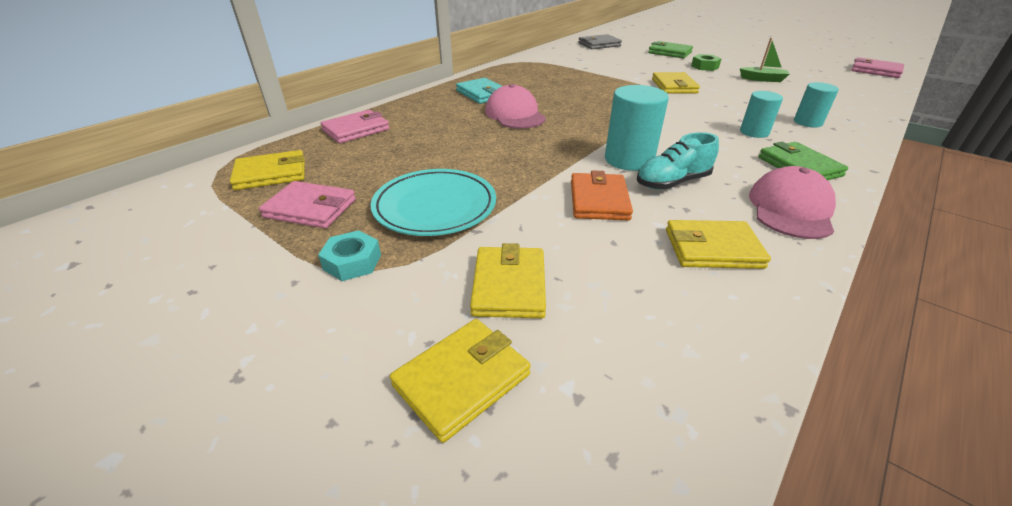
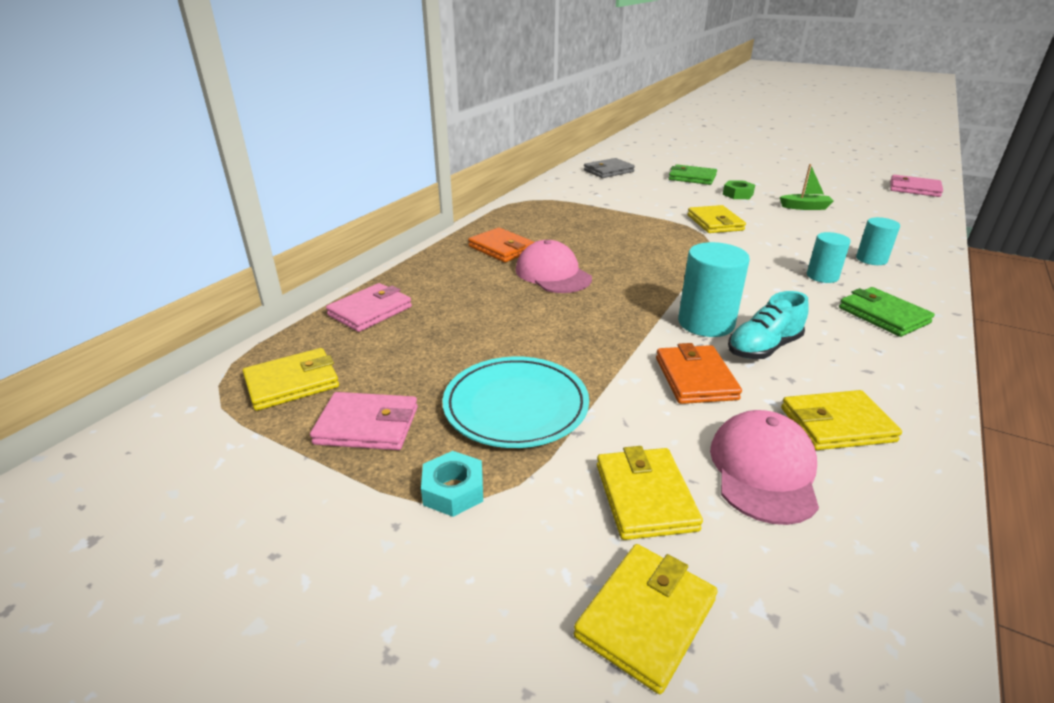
camera: 10 degrees left, 5 degrees down
turquoise wallet [456,78,502,104] -> orange wallet [468,228,534,262]
pink cap [749,166,836,239] -> pink cap moved to [710,410,819,525]

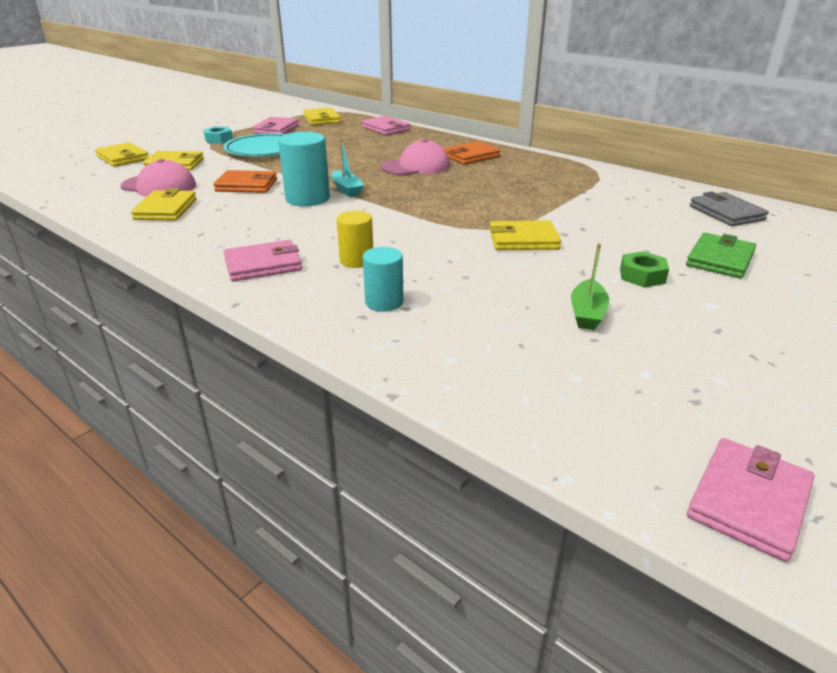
camera: 100 degrees right, 0 degrees up
turquoise shoe [728,291,809,359] -> none
turquoise cylinder [807,232,851,283] -> yellow cylinder [337,211,373,268]
green wallet [839,287,935,337] -> pink wallet [223,240,302,281]
none -> turquoise boat [331,139,364,197]

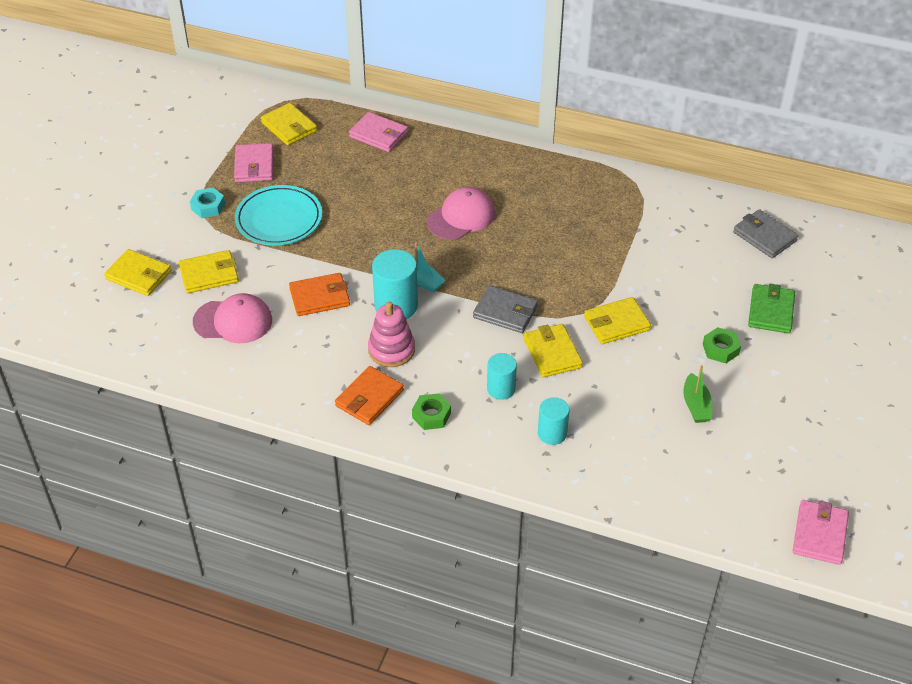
camera: 20 degrees left, 15 degrees up
yellow wallet [131,188,196,221] -> yellow wallet moved to [524,324,583,378]
pink wallet [223,240,302,281] -> green nut [412,393,451,430]
yellow cylinder [337,211,373,268] -> turquoise cylinder [487,353,517,400]
orange wallet [443,141,500,165] -> orange wallet moved to [335,366,404,425]
none -> pink stacking toy [368,301,415,367]
none -> grey wallet [473,285,538,333]

